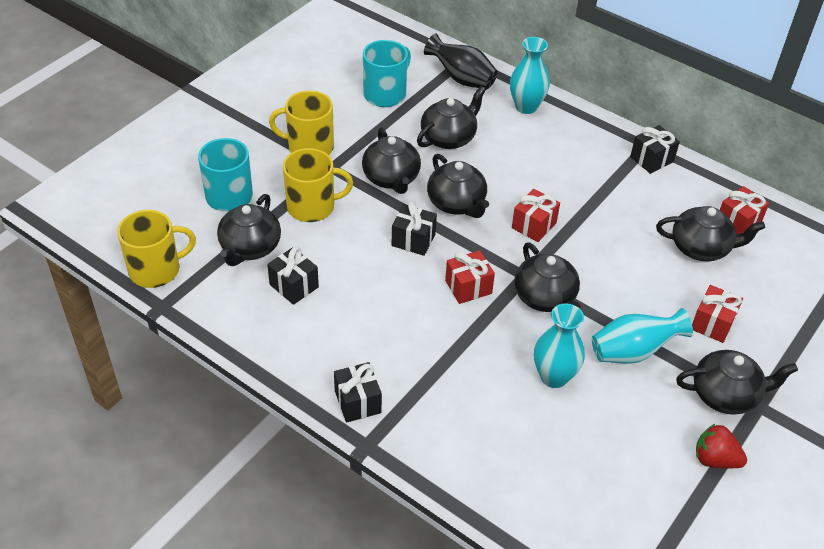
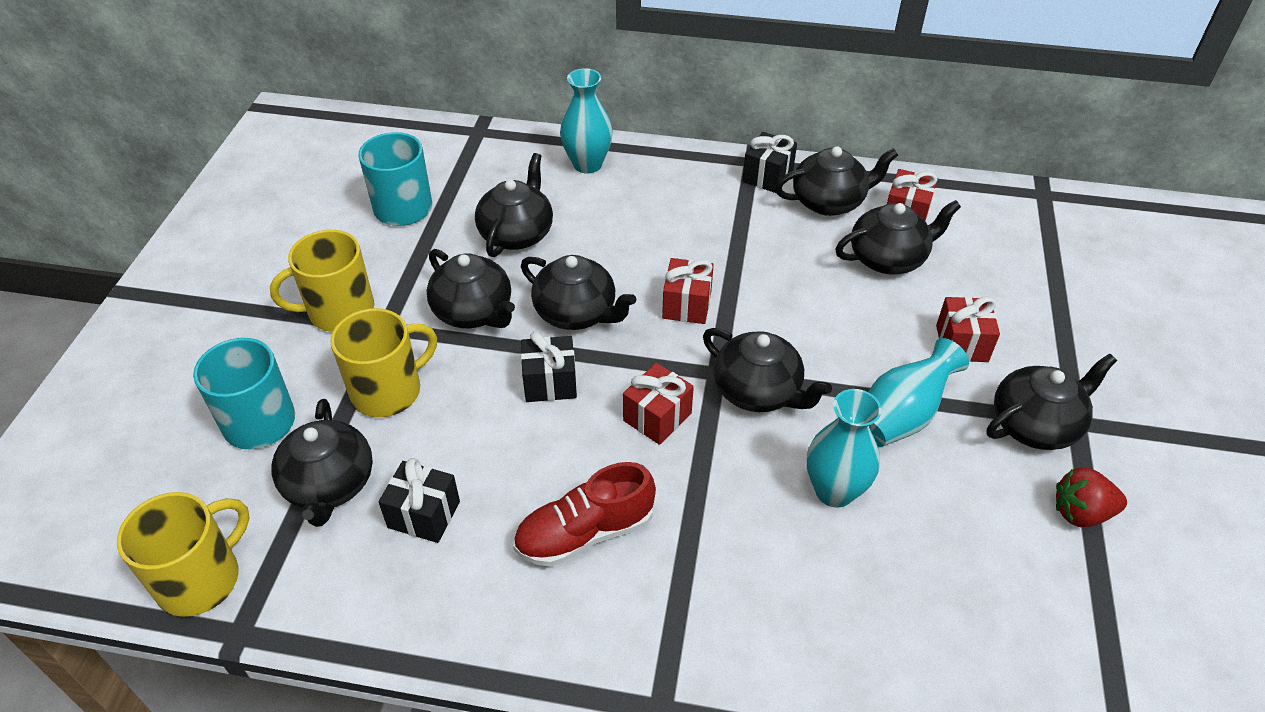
camera: 25 degrees left, 0 degrees up
black gift [334,362,382,423] -> none
black vase [424,33,498,89] -> none
none -> red shoe [513,462,656,567]
none -> black teapot [775,147,898,216]

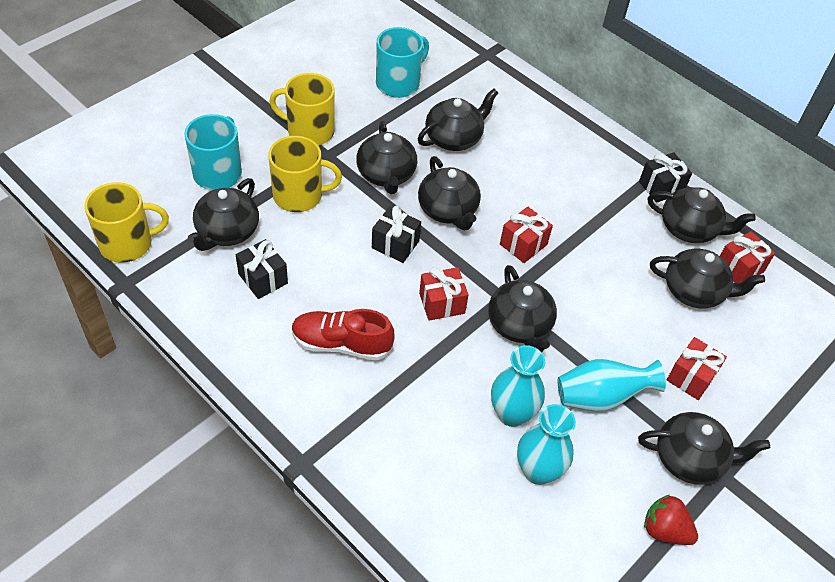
camera: 30 degrees right, 5 degrees up
turquoise vase [560,68,613,173] -> turquoise vase moved to [517,404,576,485]

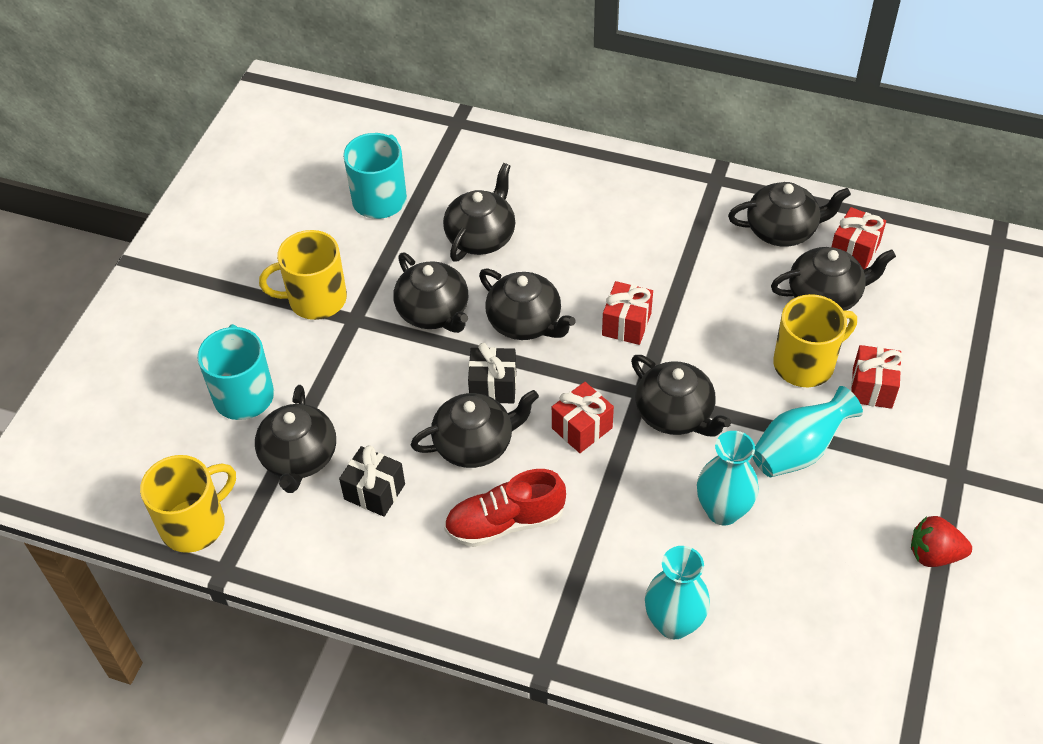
camera: 20 degrees left, 0 degrees up
yellow mug [269,136,342,212] -> yellow mug moved to [773,294,857,387]
turquoise vase [517,404,576,485] -> turquoise vase moved to [645,546,710,639]
black teapot [638,412,770,485] -> black teapot moved to [411,390,539,468]
black gift [639,152,692,203] -> none

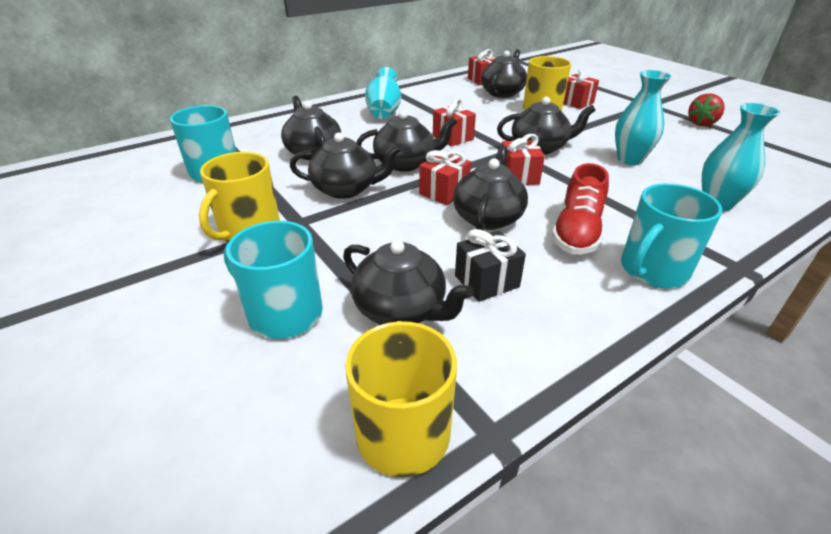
camera: 55 degrees left, 15 degrees down
black gift [468,343,516,403] -> red gift [419,150,471,205]
black teapot [728,182,851,247] -> none
turquoise vase [753,386,863,477] -> turquoise vase moved to [365,67,401,119]
none -> turquoise mug [621,183,722,288]

